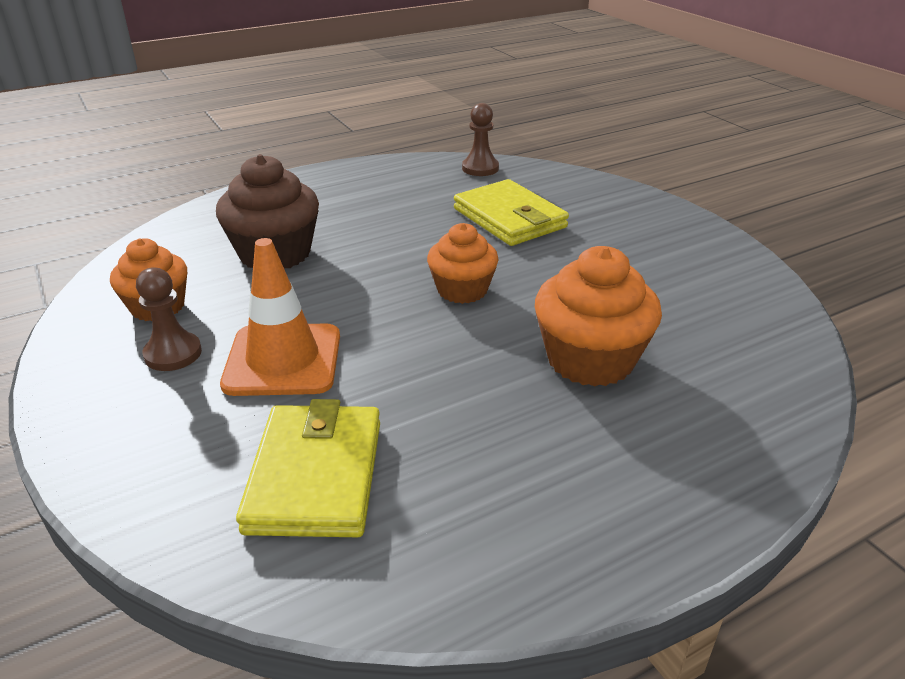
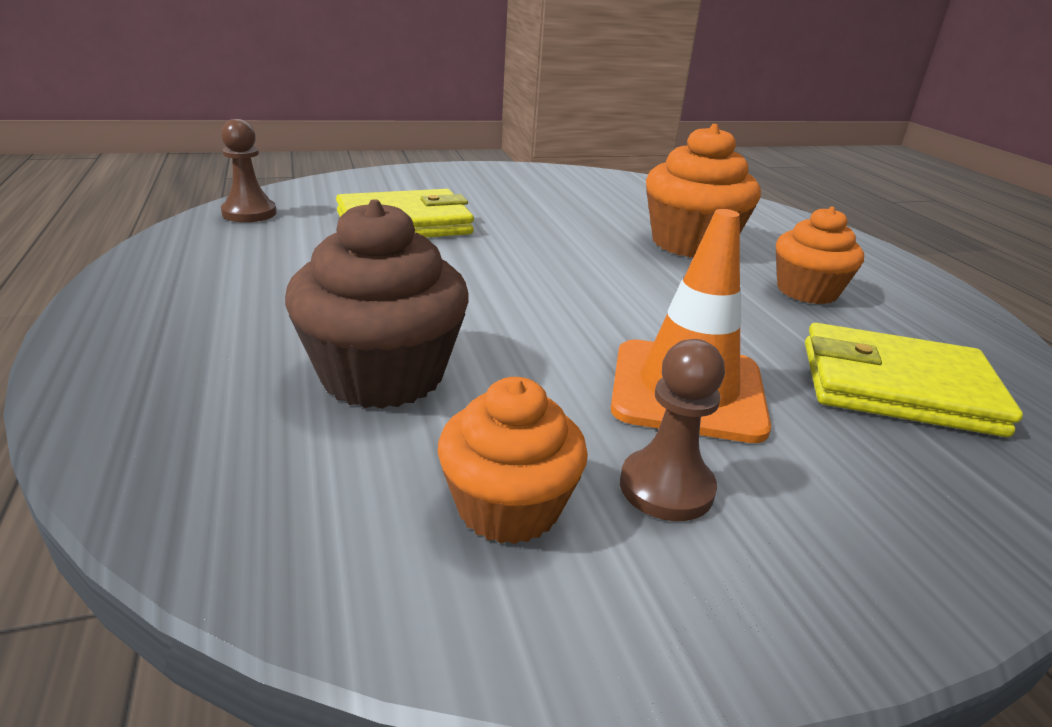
camera: 80 degrees left, 5 degrees down
orange cupcake [427,223,499,304] -> orange cupcake moved to [776,206,864,304]

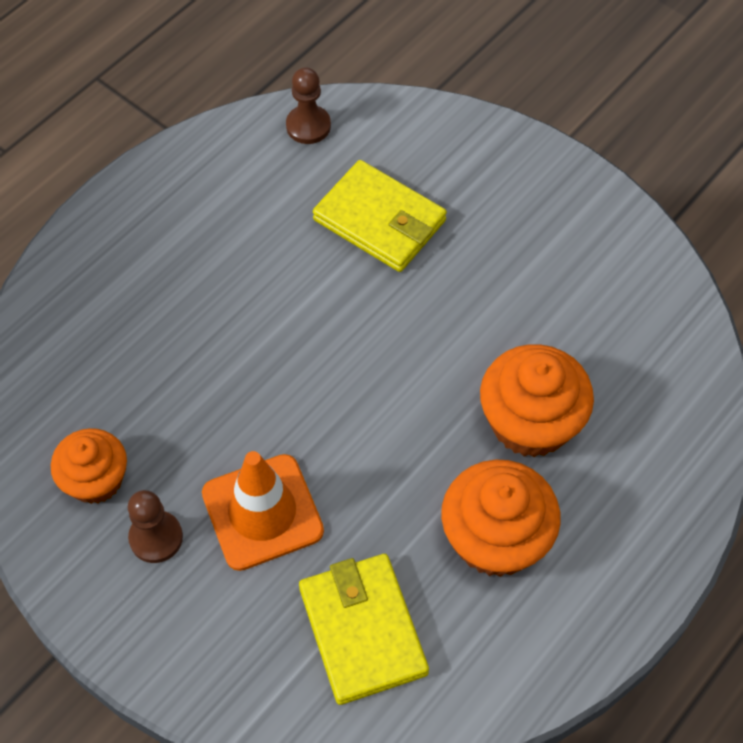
camera: 60 degrees right, 30 degrees up
brown cupcake [285,199,469,409] -> none
orange cupcake [776,206,864,304] -> orange cupcake [441,459,561,577], size x1.51

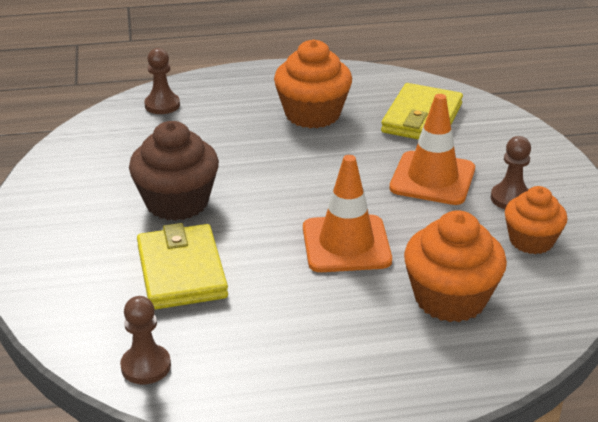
camera: 140 degrees left, 25 degrees down
orange cupcake [480,344,594,457] -> orange cupcake moved to [404,210,507,322]
none -> brown cupcake [129,121,219,221]
none -> brown pawn [144,48,180,114]
none -> orange traffic cone [303,155,392,272]

